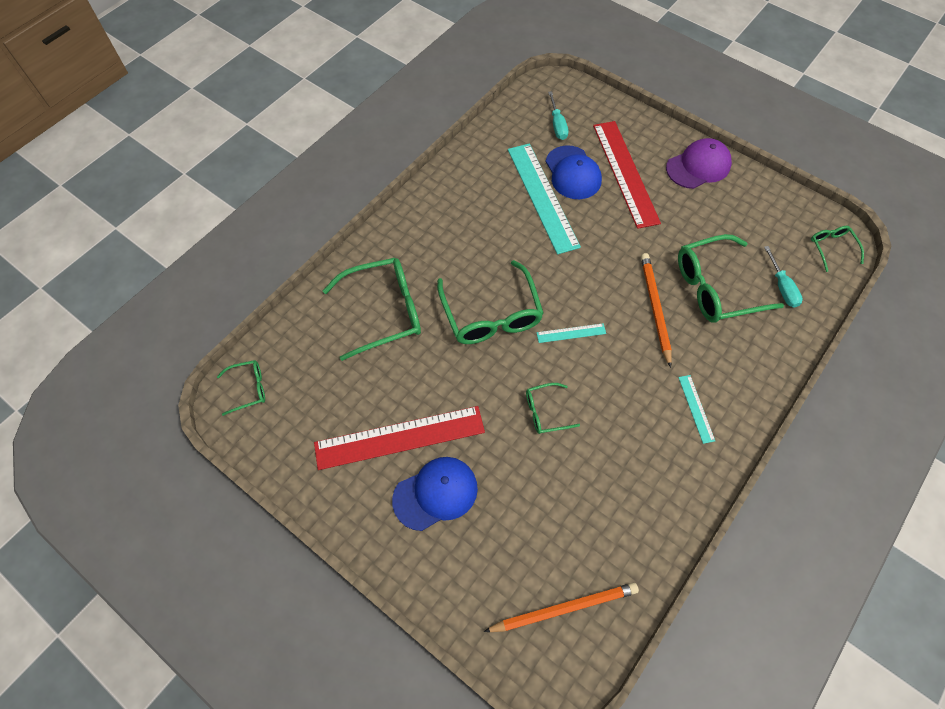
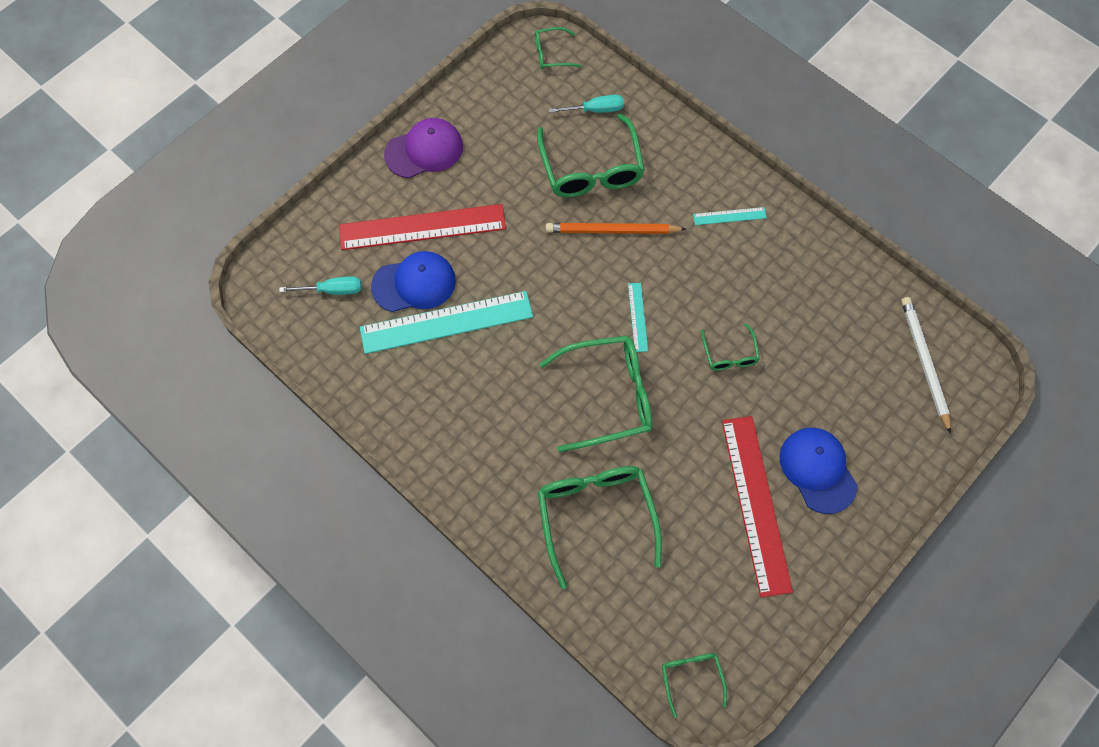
camera: 85 degrees left, 5 degrees up
orange pencil [484,583,639,632] -> white pencil [901,297,951,434]
purple cap [666,138,732,189] -> purple cap turned 90 degrees clockwise [384,118,463,178]

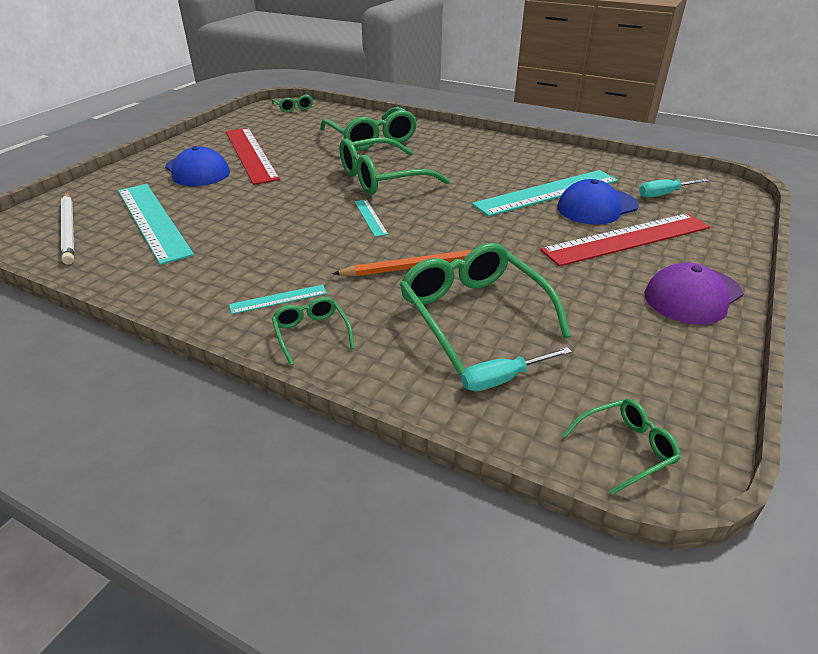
camera: 165 degrees right, 30 degrees down
green glasses [701,323,760,371] -> green glasses moved to [272,297,355,366]
none -> turquoise ruler [118,184,194,265]

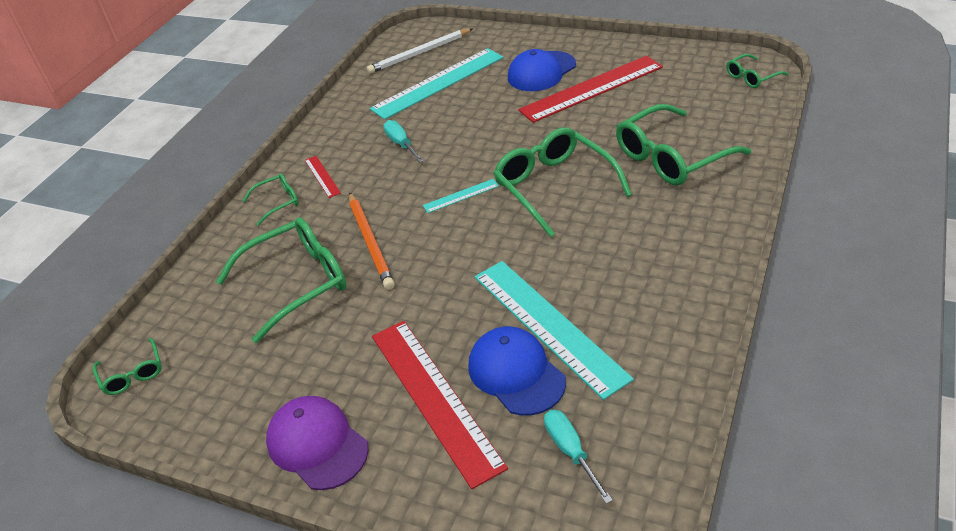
camera: 90 degrees right, 5 degrees up
turquoise ruler [229,285,327,314] -> red ruler [305,156,341,198]
turquoise screwdriver [461,347,572,391] -> turquoise screwdriver moved to [383,120,424,162]

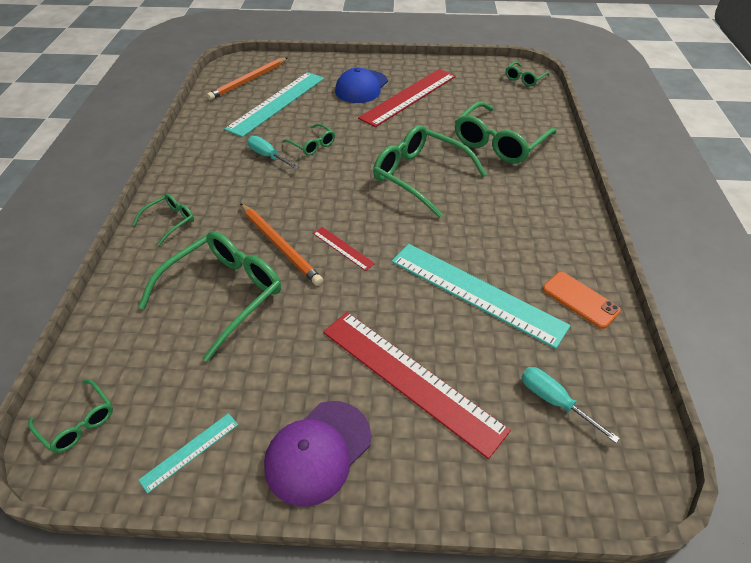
camera: 25 degrees left, 5 degrees up
purple cap [266,396,368,490] -> purple cap turned 75 degrees counterclockwise [264,401,371,507]
red ruler [305,156,341,198] -> red ruler moved to [313,227,375,271]
white pencil [367,28,473,74] -> orange pencil [207,57,288,100]
turquoise ruler [423,179,499,213] -> turquoise ruler moved to [139,413,238,494]
blue cap [468,326,566,415] -> none
none -> green glasses [282,123,335,156]
none -> orange phone [542,272,621,329]

